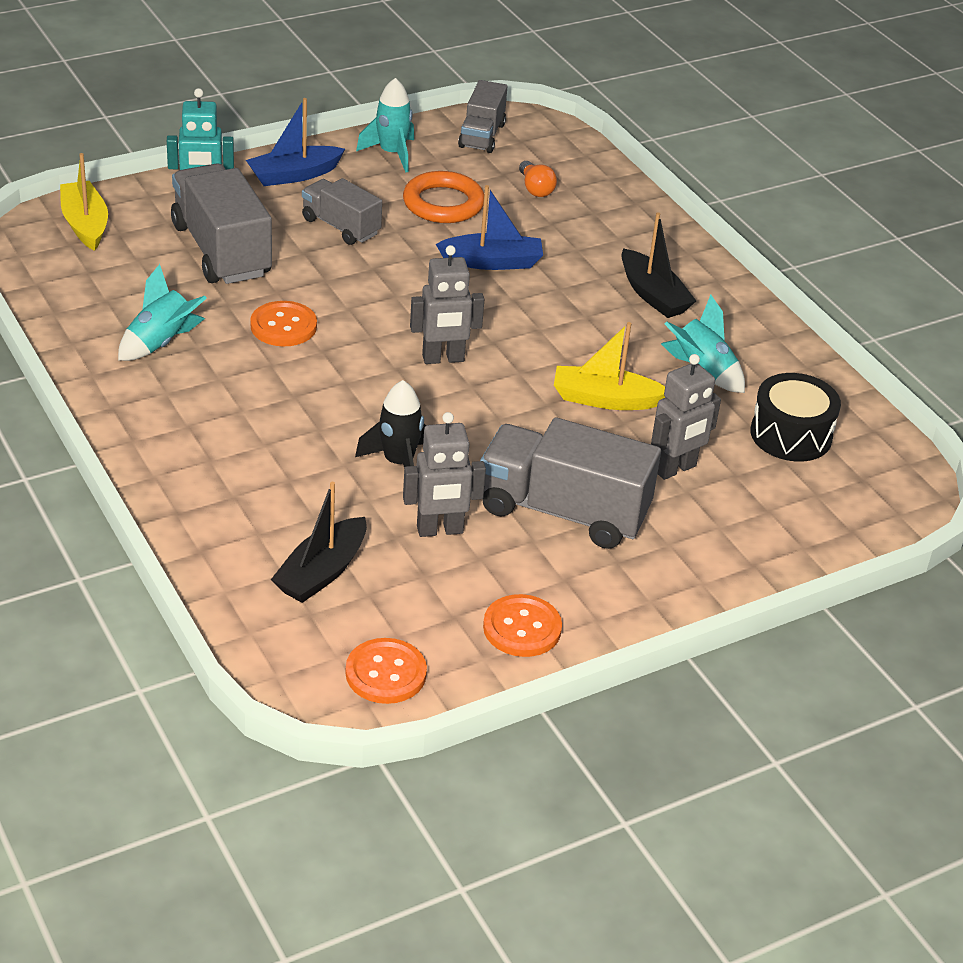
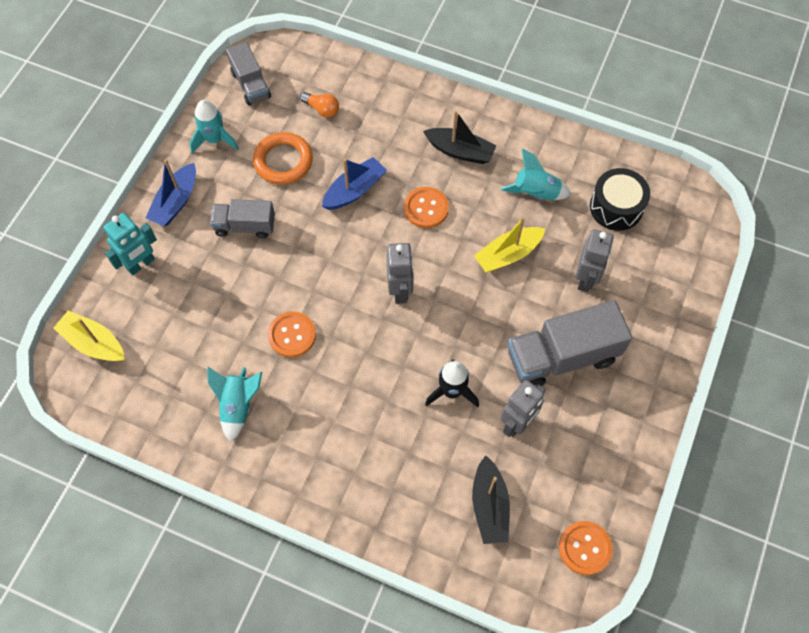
camera: 35 degrees left, 25 degrees up
grey truck [171,164,272,284] -> none
grey robot [410,245,485,364] -> grey robot turned 45 degrees counterclockwise [386,243,414,304]
orange button [483,594,562,657] -> orange button moved to [404,187,449,228]

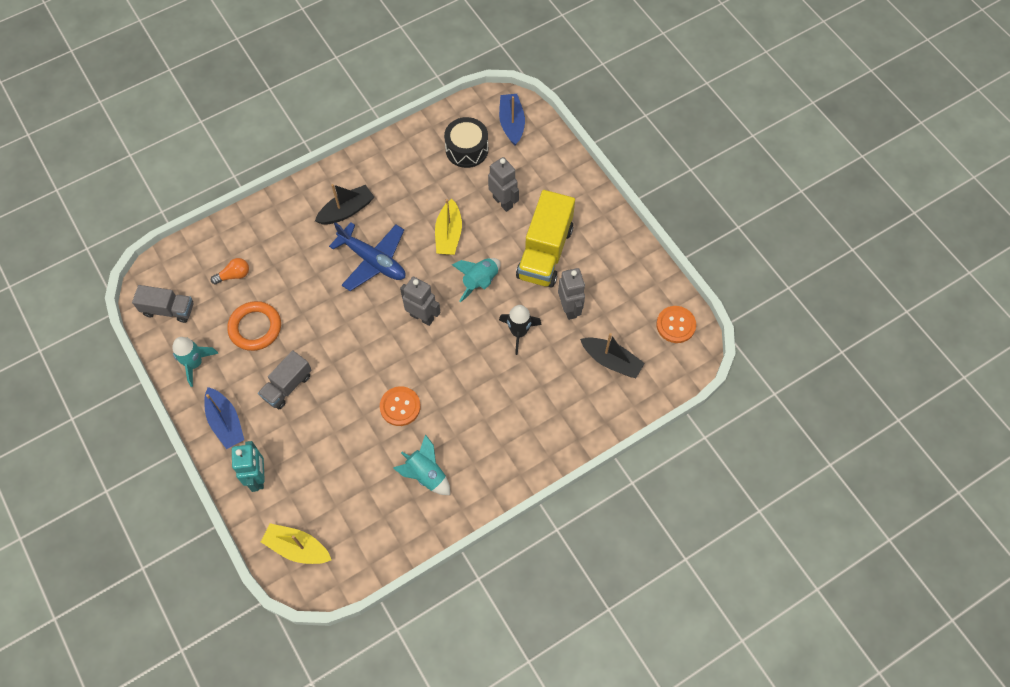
camera: 55 degrees left, 0 degrees up
yellow boat [54,311,125,361] -> yellow boat turned 45 degrees clockwise [261,523,331,564]
blue boat [322,157,387,210] -> blue boat moved to [499,94,525,145]
orange button [404,187,449,228] -> blue plane [329,222,405,291]
turquoise rocket [500,148,571,200] -> turquoise rocket moved to [452,258,501,303]
grey truck [508,300,632,387] -> yellow truck [516,190,575,288]

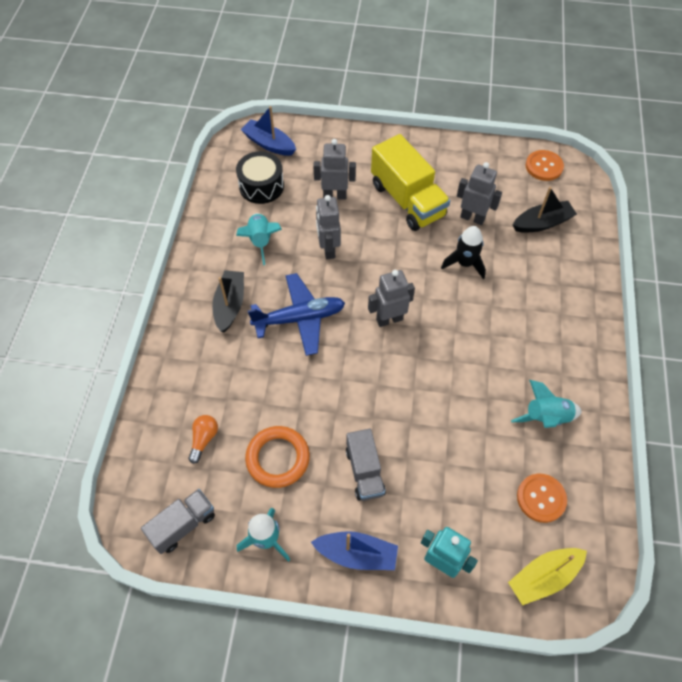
camera: 50 degrees left, 5 degrees down
orange button [380,386,421,426] -> orange button moved to [517,474,567,523]
yellow boat [435,199,462,255] -> grey robot [316,195,341,259]
turquoise rocket [452,258,501,303] -> turquoise rocket moved to [236,213,282,265]

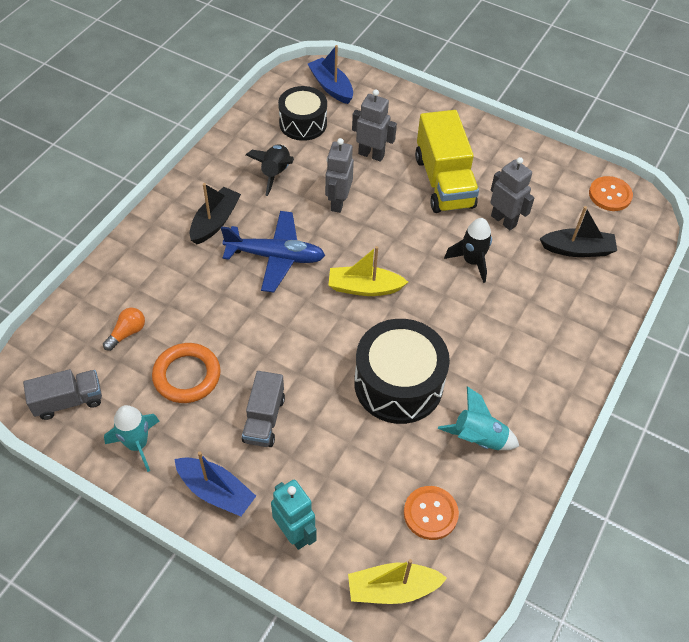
camera: 20 degrees right, 5 degrees down
turquoise rocket [236,213,282,265] -> black rocket [246,144,294,196]
grey robot [368,270,415,327] -> yellow boat [328,246,408,296]
none -> black drum [354,319,450,424]

